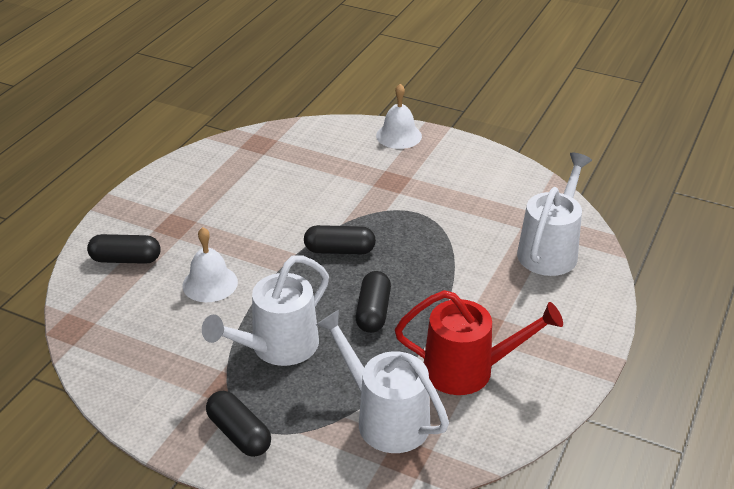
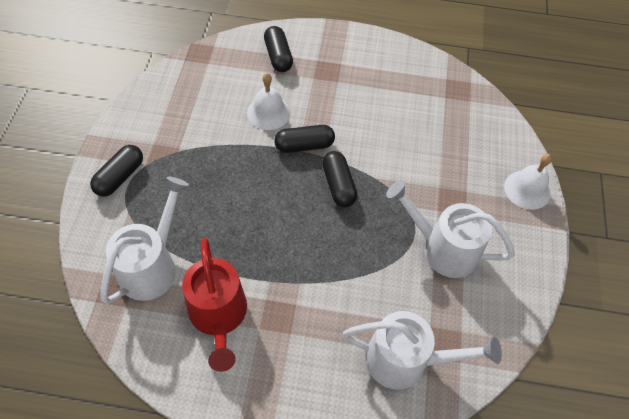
camera: 70 degrees right, 20 degrees up
white watering can [202,255,329,366] -> white watering can moved to [386,180,515,278]
black capsule [356,271,391,333] -> black capsule moved to [274,125,335,153]

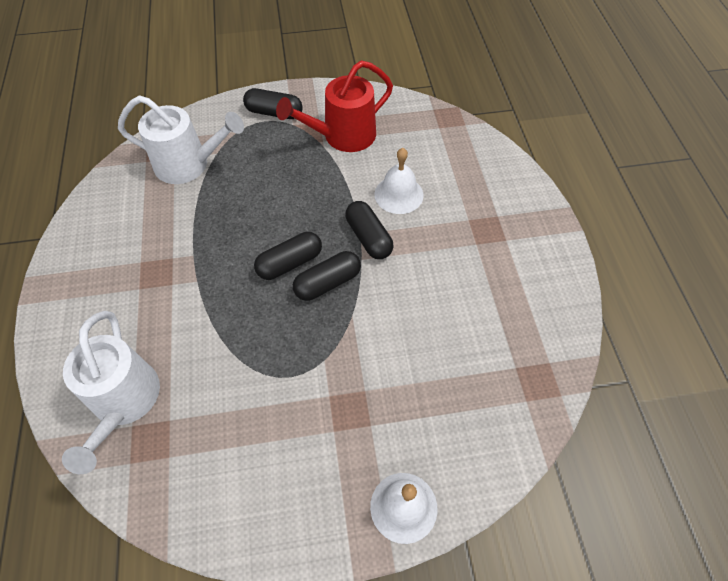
camera: 75 degrees right, 0 degrees up
red watering can [182,238,247,372] -> red watering can moved to [276,60,393,152]
black capsule [264,26,293,72] -> black capsule moved to [254,232,322,280]
white watering can [386,180,515,278] -> none

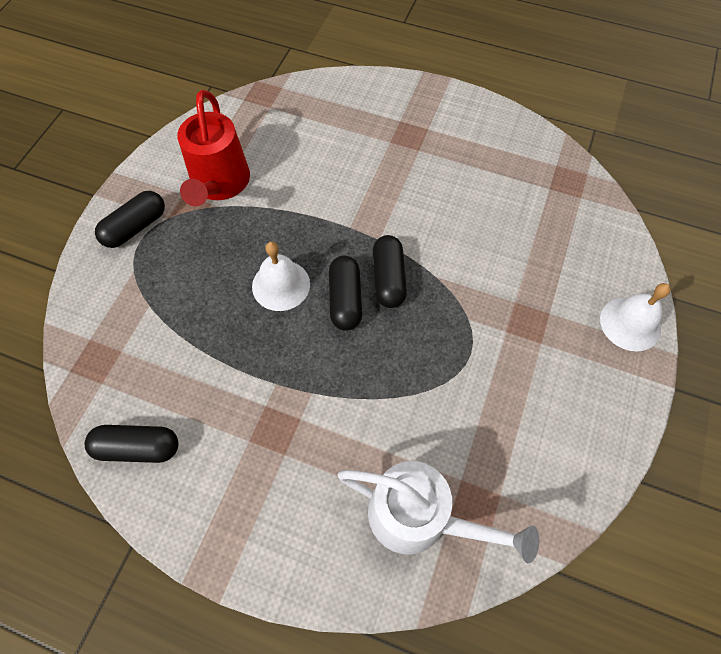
camera: 60 degrees left, 5 degrees up
white watering can [118,96,244,184] -> none
black capsule [345,201,393,259] -> black capsule moved to [85,425,179,463]
white bell [375,148,424,214] -> white bell moved to [252,241,310,311]

